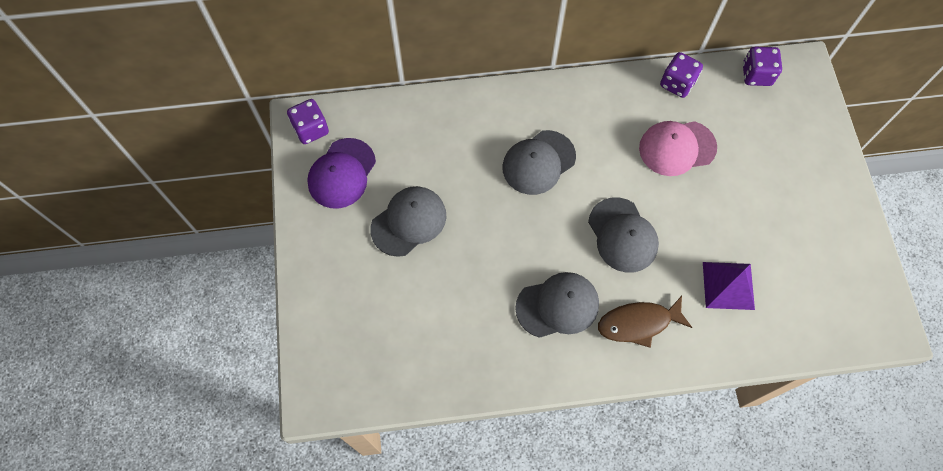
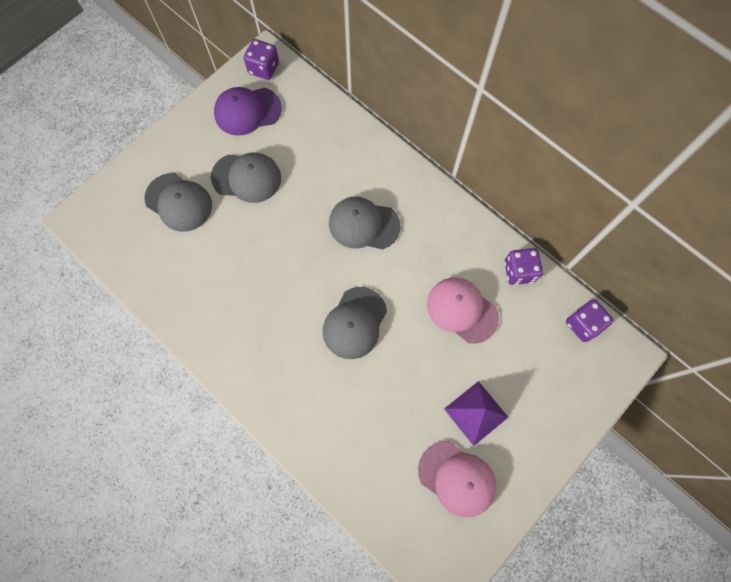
camera: 50 degrees right, 5 degrees up
grey cap [515,272,599,338] -> grey cap moved to [145,173,212,232]
brown fish [598,296,692,348] -> none
purple pyramid [703,262,755,310] -> purple pyramid moved to [444,381,508,446]
none -> pink cap [418,441,496,517]

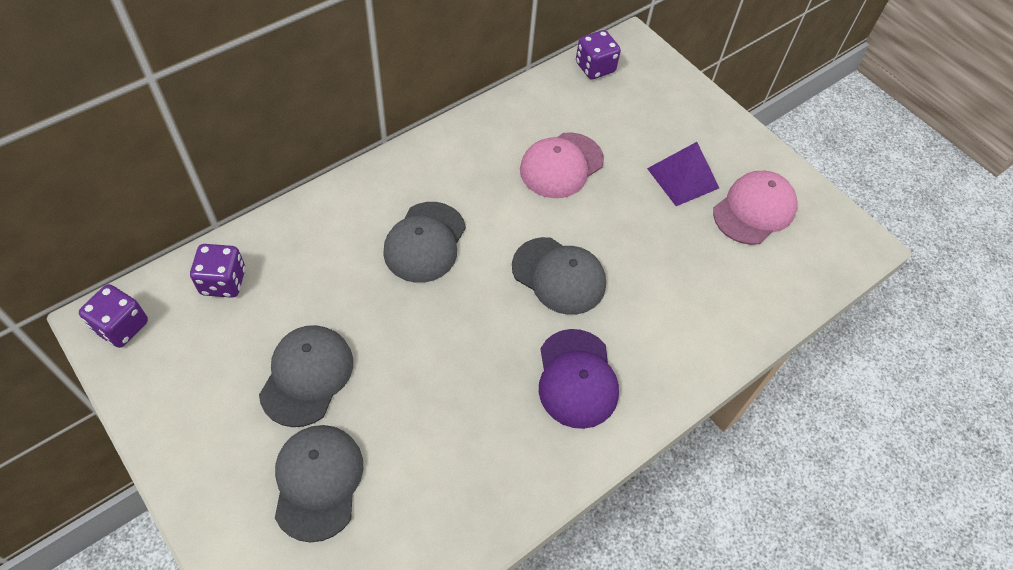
camera: 85 degrees left, 15 degrees down
grey cap [145,173,212,232] -> grey cap turned 45 degrees counterclockwise [275,425,363,542]
purple cap [214,87,282,136] -> purple cap moved to [539,329,619,429]
purple dice [504,248,543,285] -> purple dice moved to [190,244,245,298]

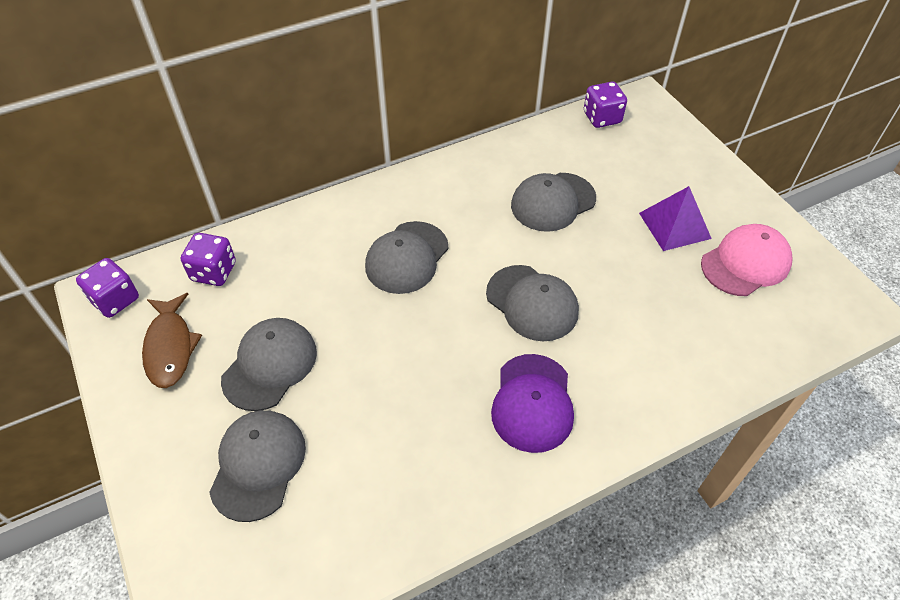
camera: 15 degrees right, 5 degrees down
pink cap [520,132,604,198] -> grey cap [511,173,596,232]
none -> brown fish [142,293,202,388]

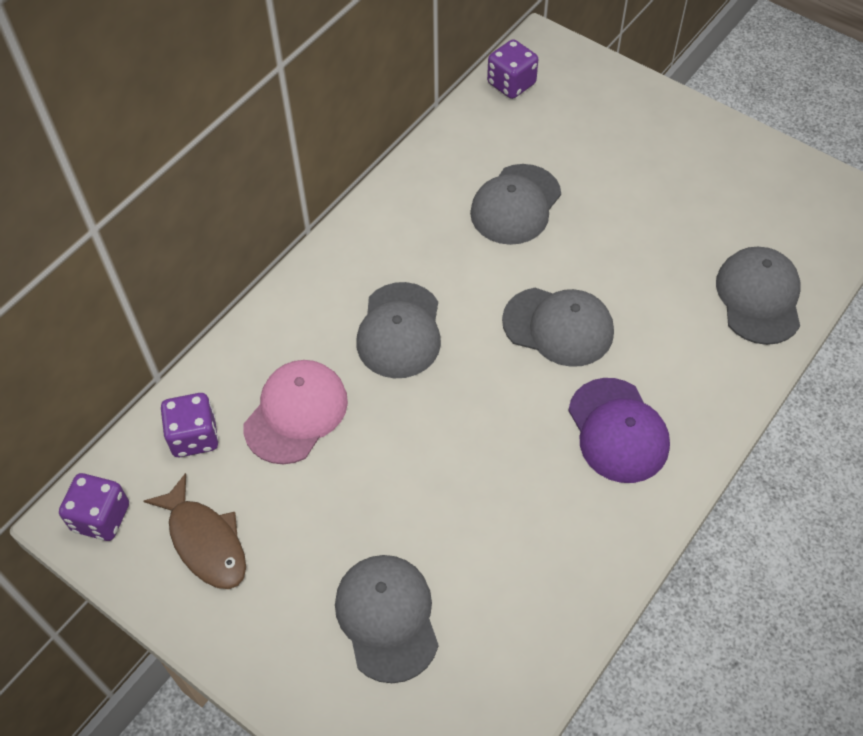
camera: 25 degrees left, 5 degrees up
grey cap [221,318,317,411] -> grey cap moved to [716,247,801,345]
purple pyramid [639,186,712,251] -> none
pink cap [701,224,793,296] -> pink cap moved to [243,360,348,464]

